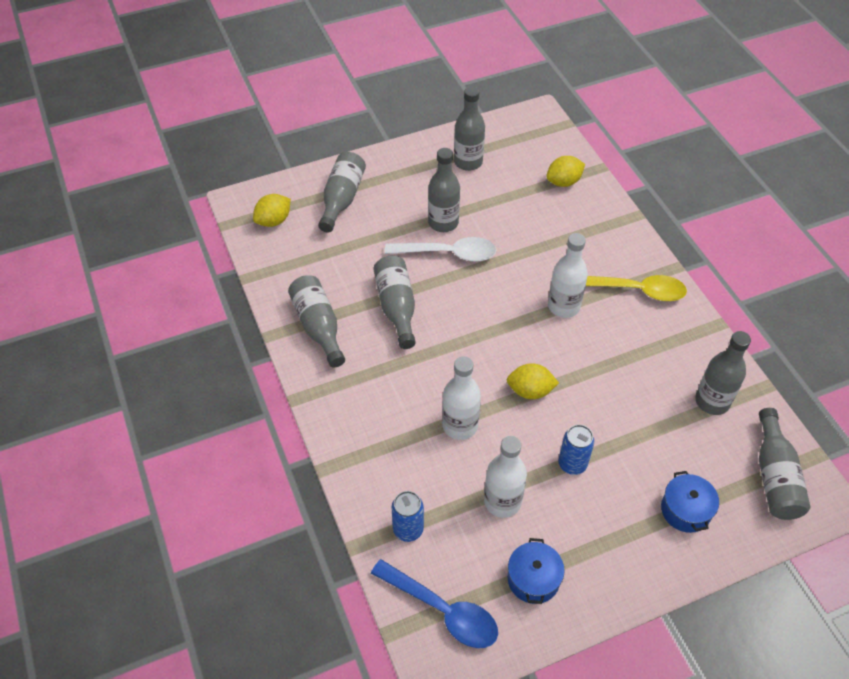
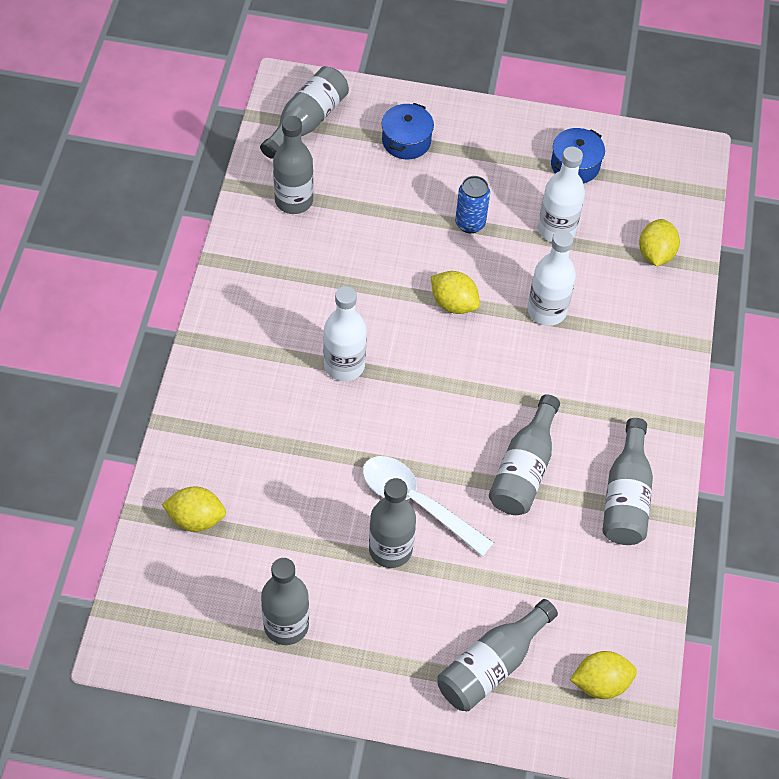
camera: 150 degrees left, 5 degrees up
blue spoon [371,559,498,648] -> none
blue can [392,491,424,542] -> yellow lemon [639,219,680,266]
yellow spoon [586,275,687,301] -> none

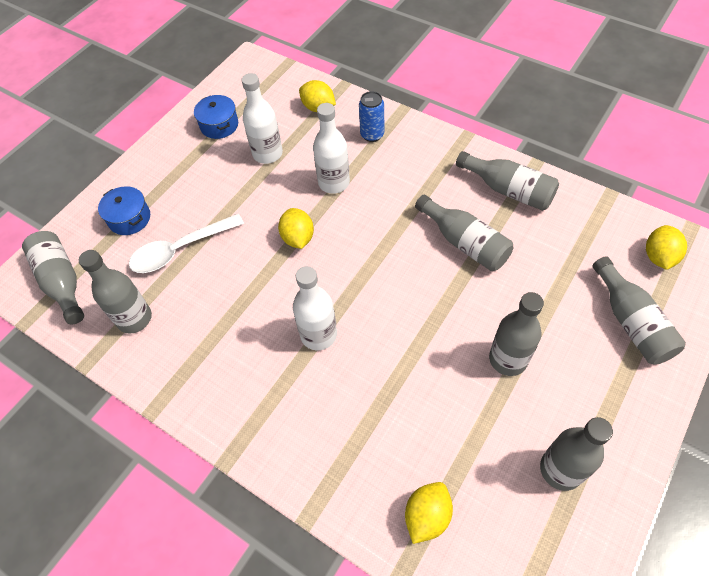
camera: 60 degrees left, 0 degrees up
white spoon [362,456,494,557] -> white spoon moved to [129,214,244,273]
yellow lemon [431,271,480,314] -> yellow lemon turned 75 degrees counterclockwise [278,208,314,249]
blue can [455,176,490,233] -> blue can moved to [359,91,384,142]

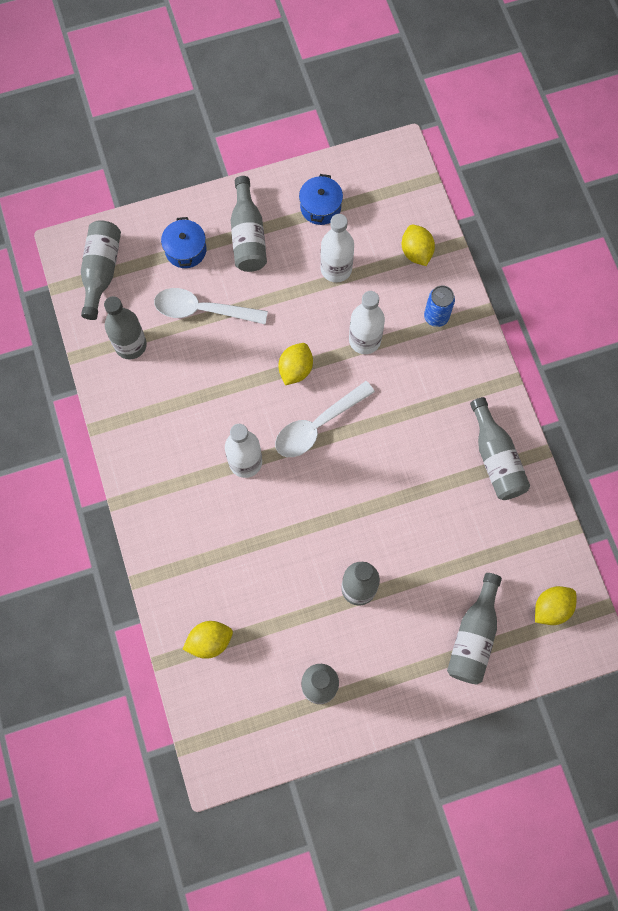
camera: 35 degrees right, 15 degrees up
grey bottle [415,195,513,271] -> grey bottle moved to [231,176,267,272]
none -> white spoon [275,381,375,457]

